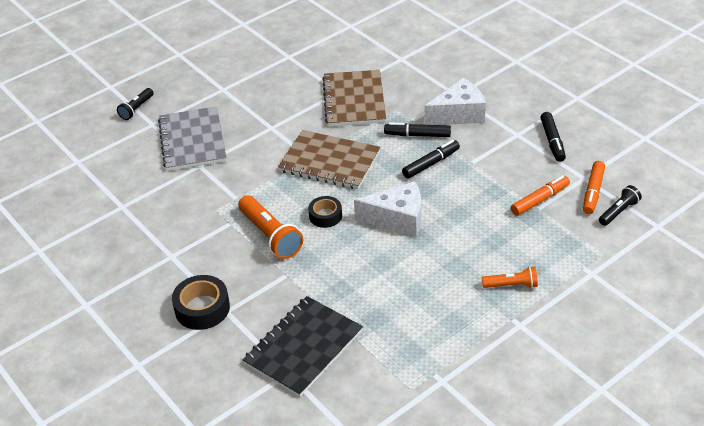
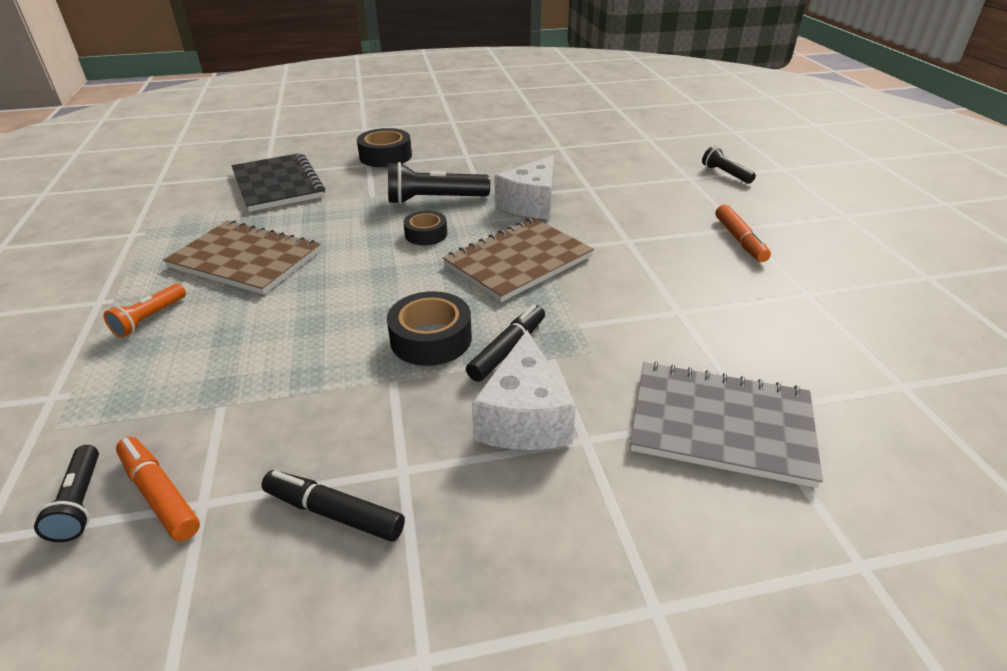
camera: 115 degrees right, 5 degrees down
grey notebook [158,106,226,171] -> grey notebook moved to [630,362,823,488]
orange flashlight [238,195,303,259] -> black flashlight [388,162,490,204]
brown notebook [322,70,386,127] -> brown notebook moved to [163,220,321,294]
white cheese [354,181,421,237] -> white cheese moved to [494,155,554,220]
black marker [402,140,460,179] -> black tape [387,291,472,366]
orange marker [511,175,570,216] -> orange marker moved to [716,205,771,262]

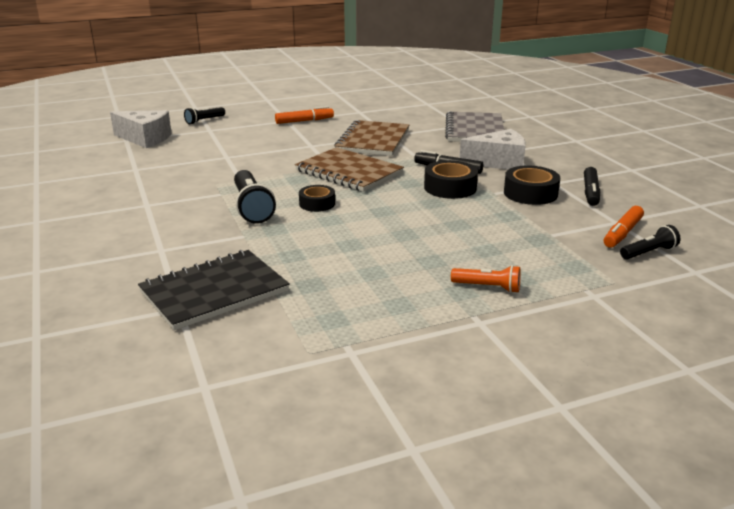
camera: 100 degrees left, 10 degrees down
brown notebook [163,220,321,294] -> brown notebook moved to [334,120,409,156]
black tape [357,128,412,167] -> black tape moved to [504,166,560,205]
white cheese [494,155,554,220] -> white cheese moved to [110,110,172,148]

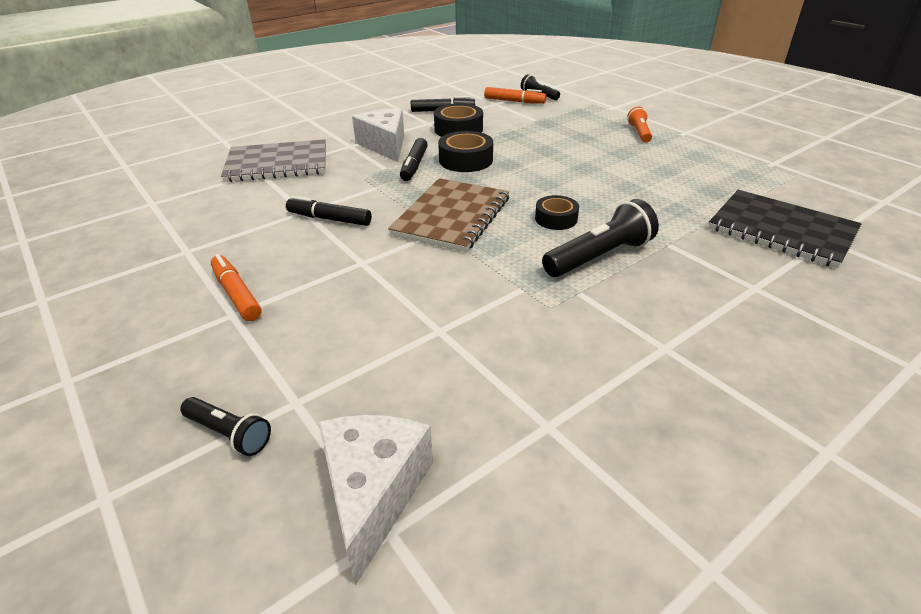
camera: 105 degrees left, 10 degrees up
brown notebook [334,120,409,156] -> black marker [286,196,372,226]

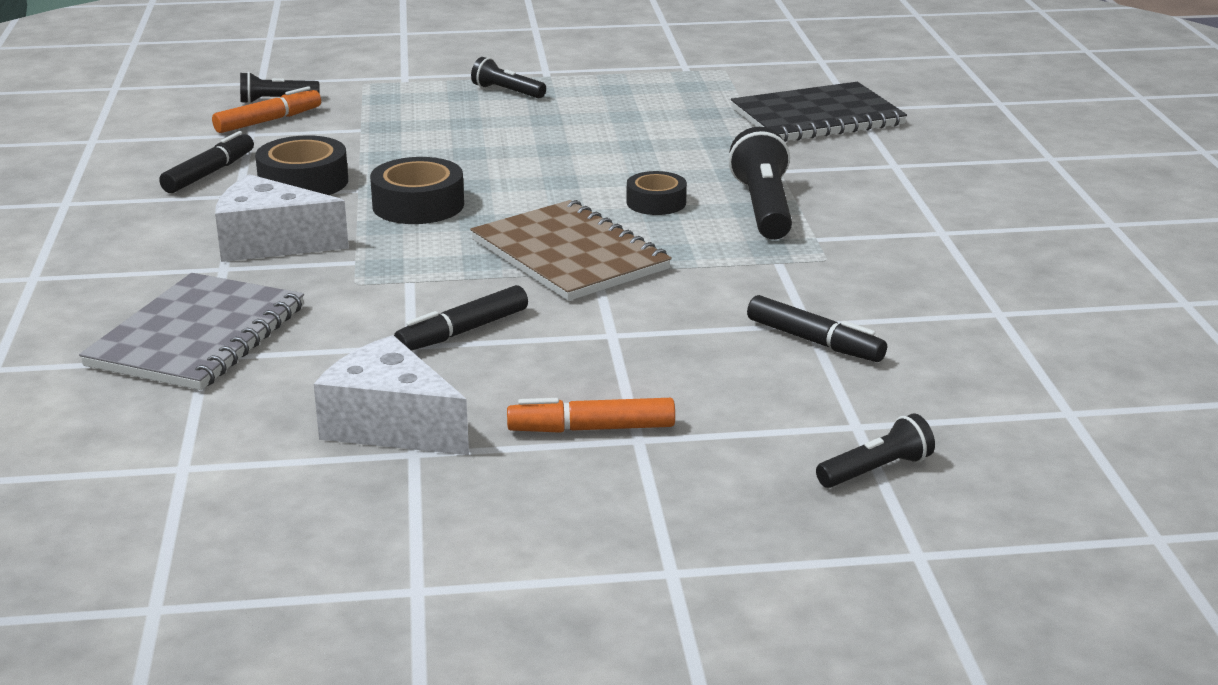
camera: 60 degrees left, 10 degrees down
white cheese [318,415,433,586] -> white cheese moved to [314,335,469,455]
black marker [400,138,428,181] -> black marker moved to [747,295,887,362]
orange flashlight [627,107,652,143] -> black flashlight [471,57,546,98]

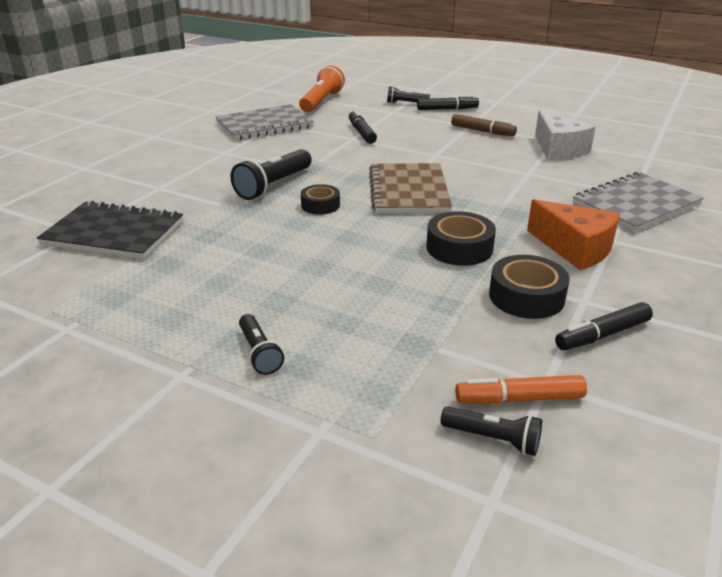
camera: 145 degrees left, 5 degrees up
white cheese [215,174,349,262] -> orange cheese [527,199,620,270]
black marker [394,285,528,351] -> black marker moved to [417,95,479,110]
orange marker [507,398,675,433] -> brown marker [451,114,517,136]
none -> grey notebook [215,104,314,140]
none -> orange flashlight [299,65,345,112]

